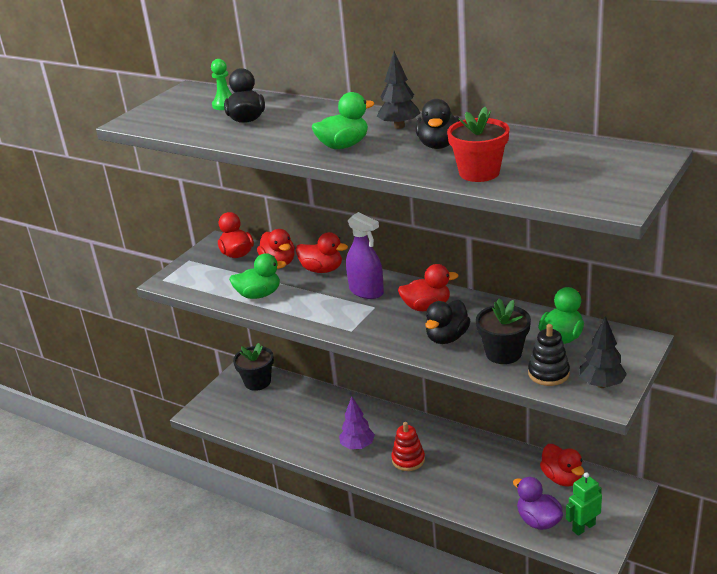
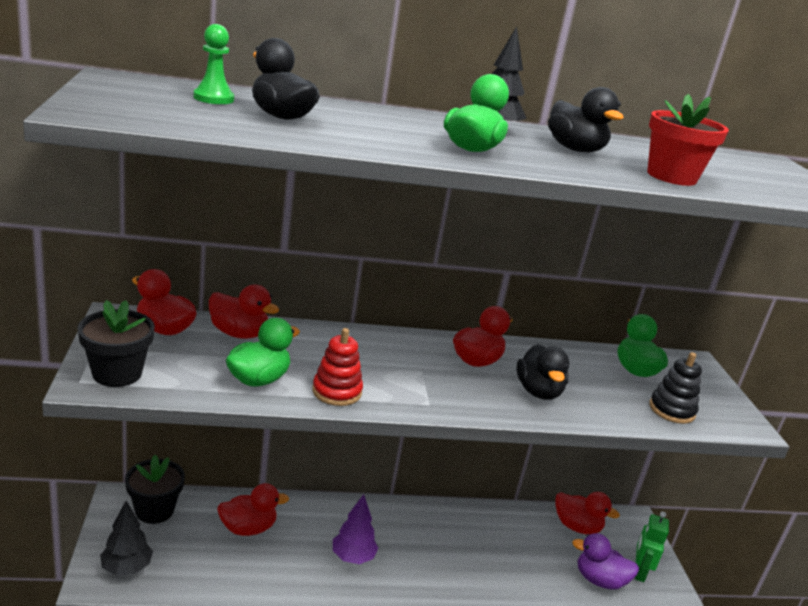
camera: 45 degrees left, 5 degrees down
red duck [296,232,348,273] -> red duck moved to [217,483,289,536]
purple spray bottle [346,212,384,299] -> none
red stacking toy [391,422,425,471] -> red stacking toy moved to [312,328,363,406]
black flower pot [476,299,531,364] -> black flower pot moved to [78,300,155,387]
black tree [579,316,627,388] -> black tree moved to [100,501,153,575]

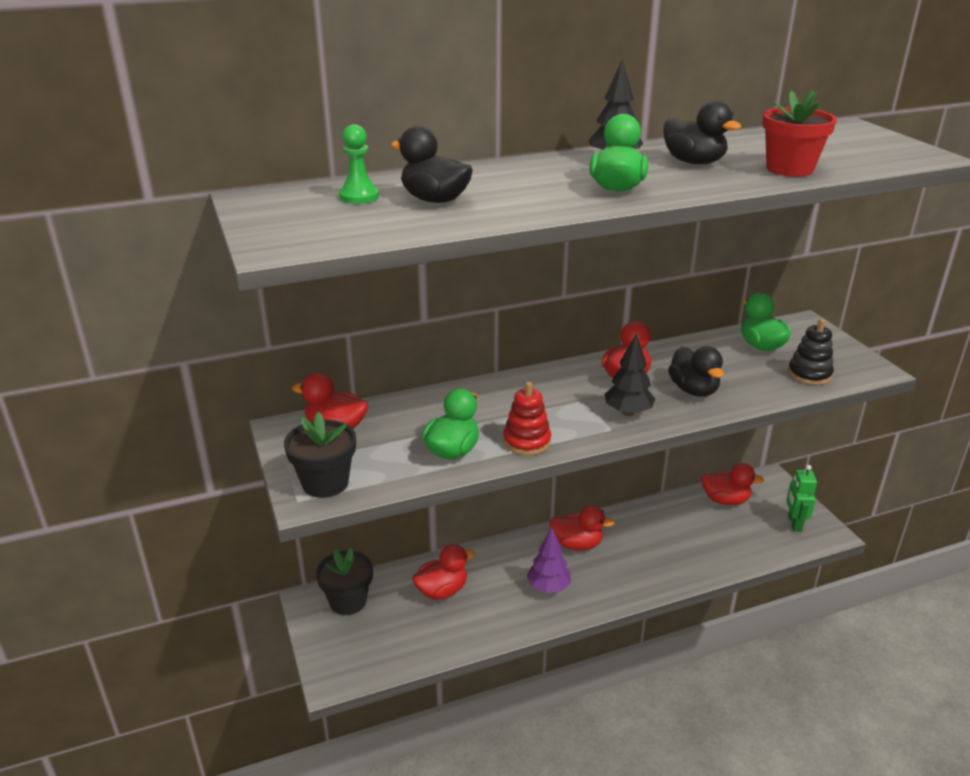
camera: 10 degrees left, 5 degrees up
black tree [100,501,153,575] -> black tree moved to [605,334,655,416]
red duck [209,285,279,339] -> red duck moved to [549,505,614,551]
purple duck [572,533,639,589] -> none

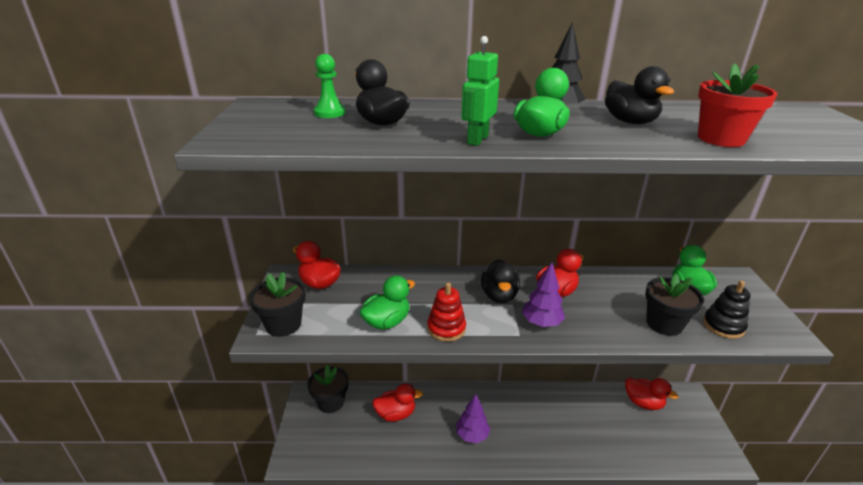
camera: 20 degrees right, 0 degrees up
red duck [549,505,614,551] -> none
black tree [605,334,655,416] -> purple tree [522,262,565,327]
black duck [668,346,724,397] -> black duck moved to [481,259,520,303]
green robot [786,465,817,532] -> green robot moved to [461,36,499,146]
none -> black flower pot [645,273,704,336]

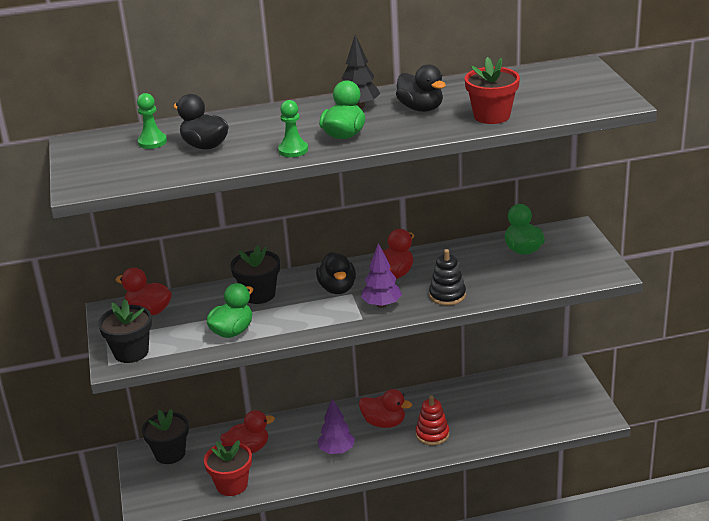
camera: 10 degrees left, 0 degrees up
red stacking toy [427,282,466,342] -> red stacking toy moved to [416,395,449,445]
green robot [461,36,499,146] -> green pawn [278,100,308,157]
red duck [625,377,678,410] -> red duck moved to [359,389,412,428]
black flower pot [645,273,704,336] -> black flower pot moved to [230,245,280,304]
black stacking toy [703,281,750,339] -> black stacking toy moved to [429,249,466,306]
none -> red flower pot [204,440,252,496]

